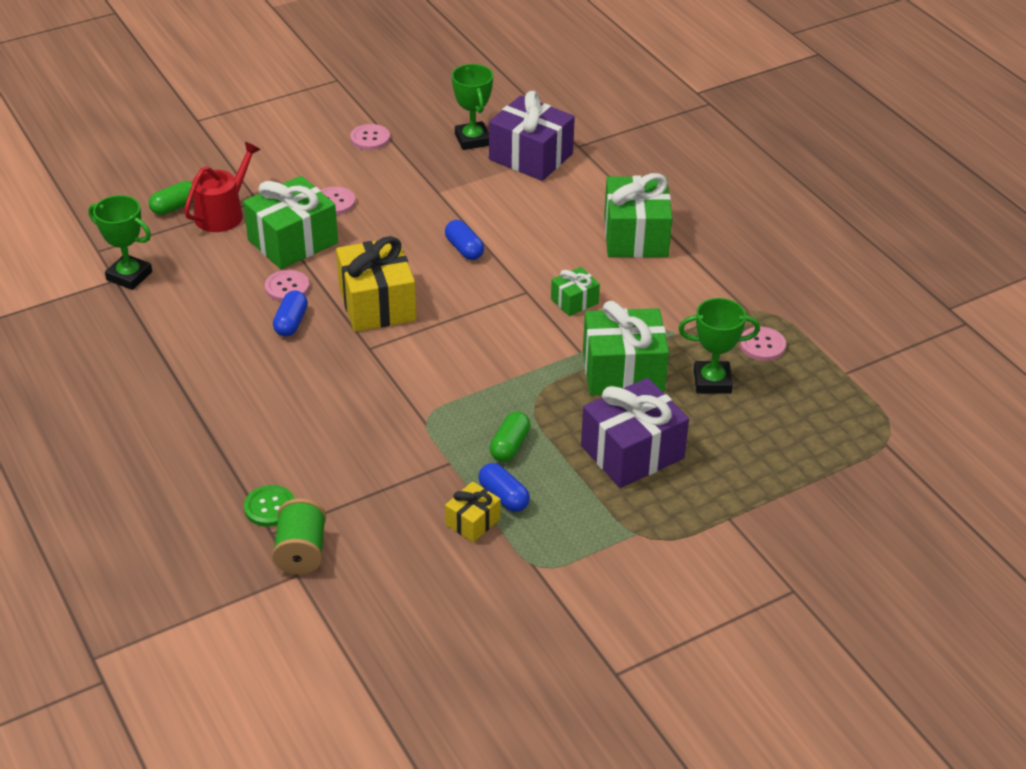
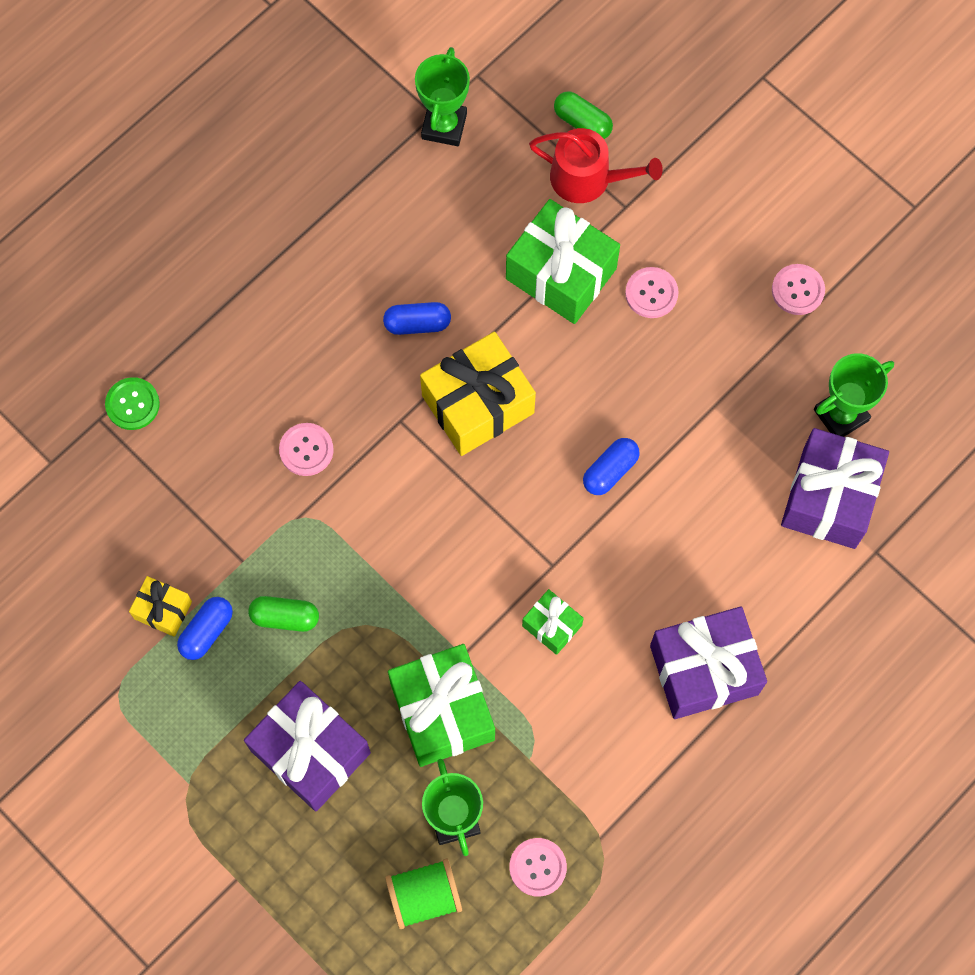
camera: 75 degrees right, 30 degrees up
pink button [265,270,309,302] -> pink button moved to [279,423,334,476]
green spool [272,498,326,574] -> green spool moved to [385,859,462,929]
green gift [604,173,672,258] -> purple gift [650,606,767,719]

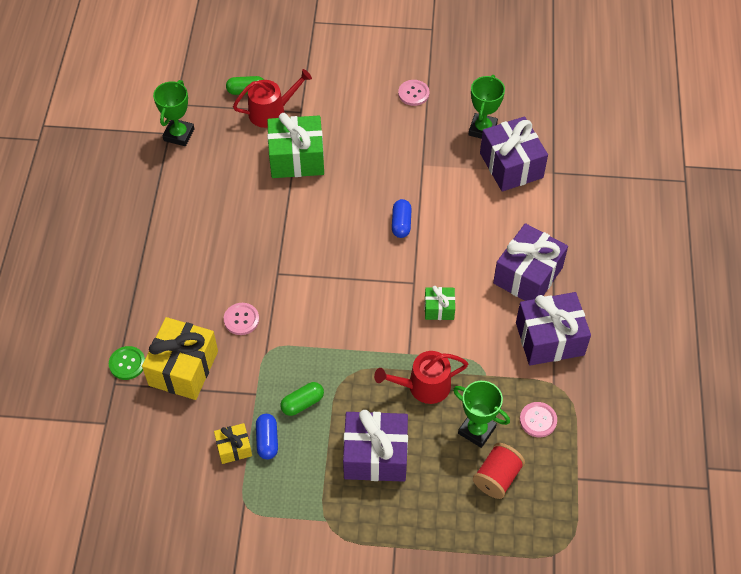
camera: 40 degrees left, 15 degrees down
blue capsule [383,302,451,335] -> none
green spool [385,859,462,929] -> red spool [473,443,525,499]
green gift [388,644,495,767] -> red watering can [374,351,468,404]
green trophy [415,47,470,146] -> green trophy turned 45 degrees clockwise [153,80,194,146]
yellow gift [420,332,536,456] -> yellow gift moved to [142,317,218,400]
pink button [625,267,679,318] -> none
none -> purple gift [516,292,591,365]

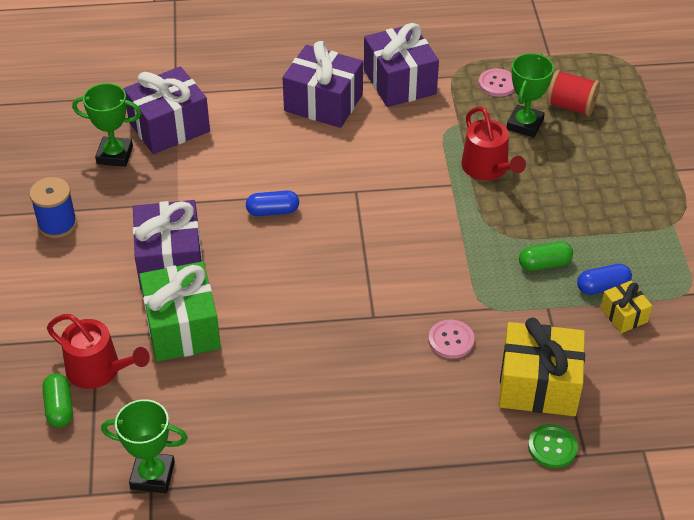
camera: 100 degrees left, 10 degrees down
red watering can [233,69,312,128] -> red watering can turned 150 degrees clockwise [47,314,150,389]
green capsule [280,382,324,416] -> green capsule turned 60 degrees counterclockwise [519,241,573,271]
purple gift [343,410,408,482] -> purple gift moved to [133,200,202,291]
pink button [398,80,430,106] -> blue spool [29,177,77,238]
green gift [424,286,455,320] -> none

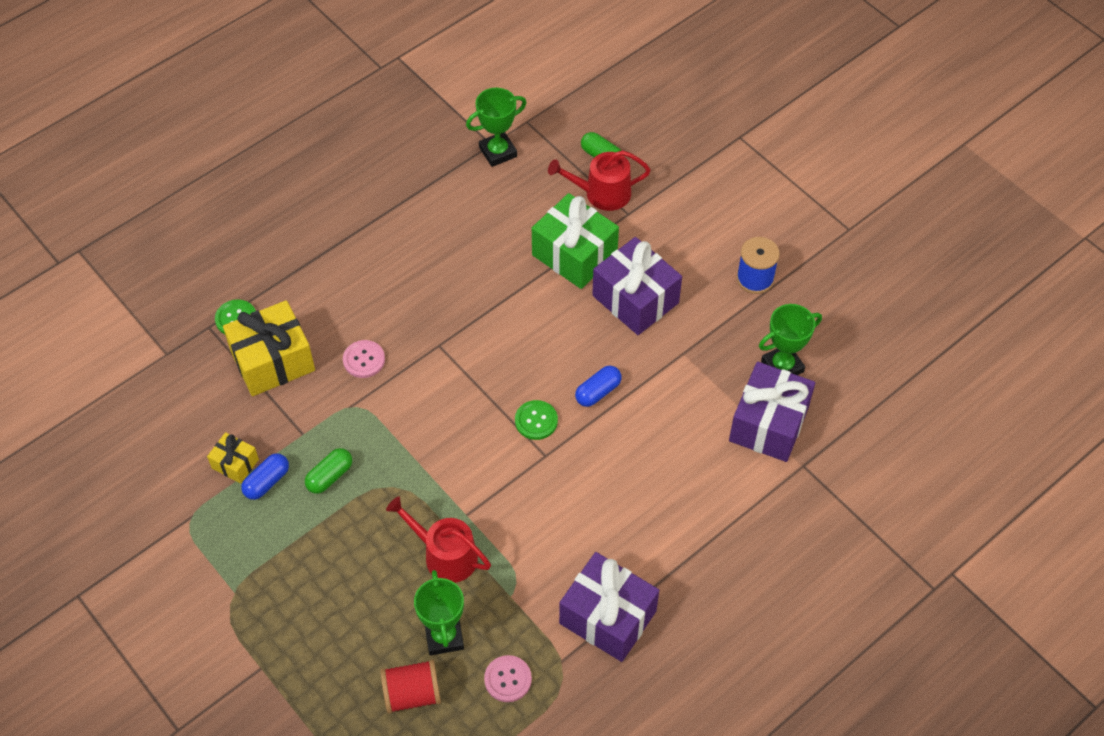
camera: 145 degrees right, 10 degrees up
purple gift [283,41,363,128] -> none
none -> green button [515,400,558,440]

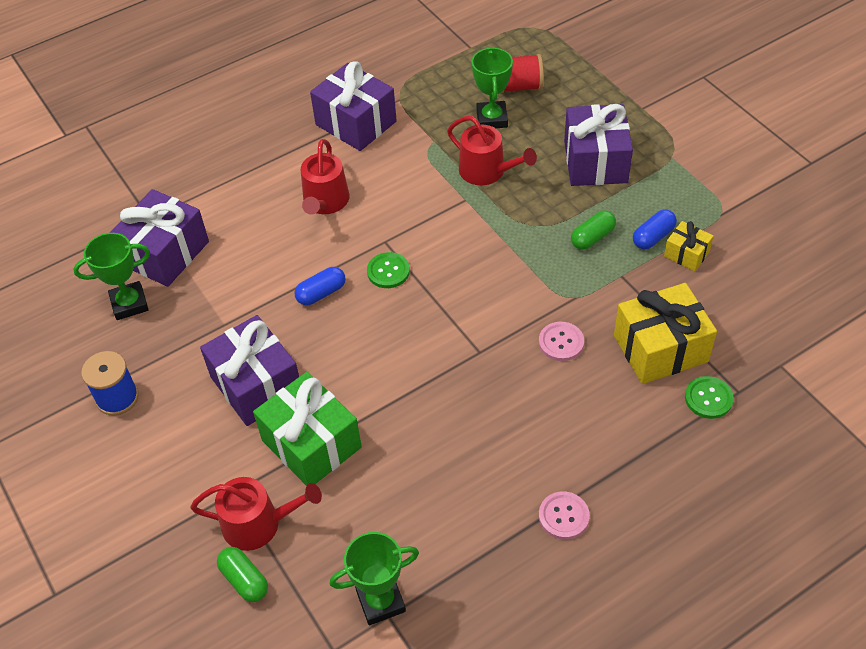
camera: 170 degrees left, 5 degrees down
pink button [484,655,532,702] -> pink button moved to [539,492,590,540]
none -> red watering can [301,139,350,215]
none -> purple gift [564,104,633,186]

